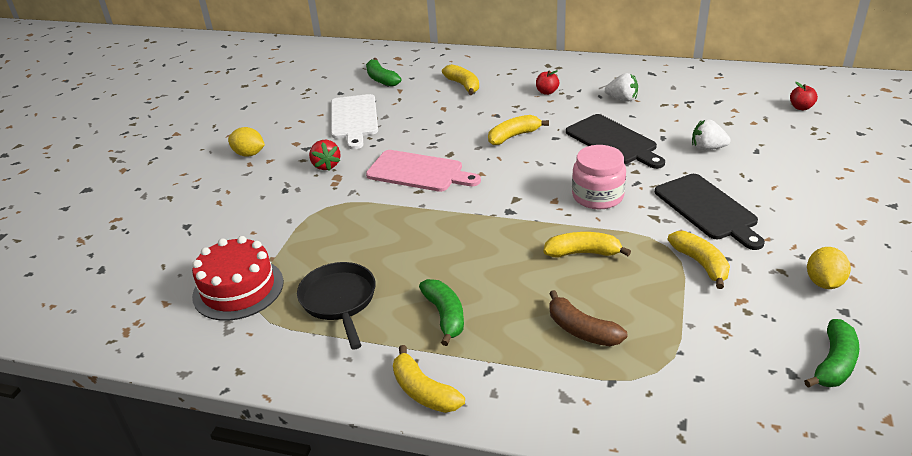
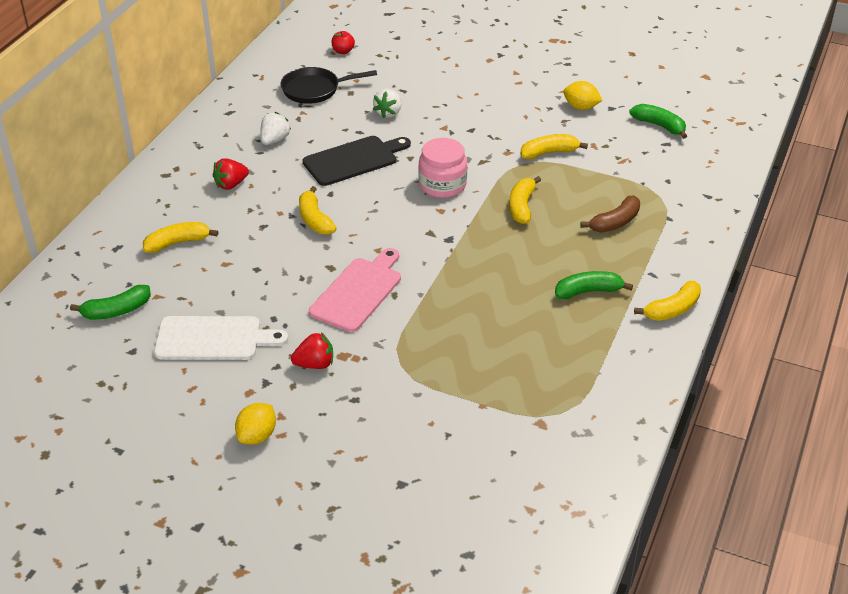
camera: 85 degrees left, 5 degrees up
red cake [192,236,284,321] -> none
black pan [297,262,376,350] -> black pan moved to [281,67,377,104]
red apple [536,70,560,95] -> red strawberry [213,158,249,190]
black cutting board [655,174,765,250] -> none

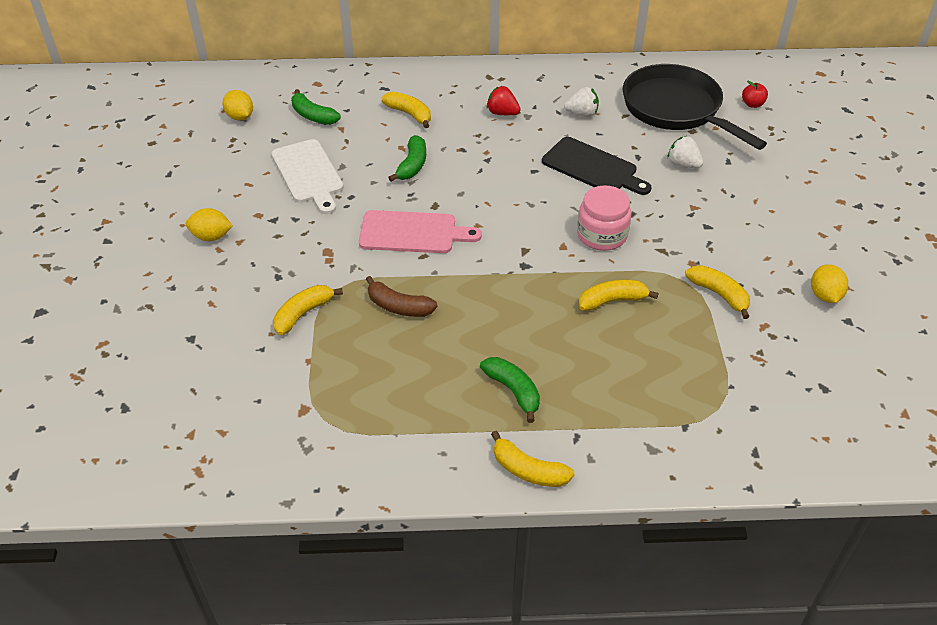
camera: 65 degrees right, 5 degrees up
black pan [281,67,377,104] -> black pan [623,64,767,150], size x1.68
red strawberry [291,332,333,369] -> none
yellow banana [299,186,337,235] -> yellow banana moved to [273,285,343,335]
white strawberry [373,89,401,118] -> white strawberry turned 45 degrees clockwise [667,136,704,168]
brown banana [580,195,640,232] -> brown banana moved to [366,276,438,317]
green banana [629,104,687,139] -> green banana moved to [388,135,426,182]
none -> yellow lemon [223,90,253,120]

